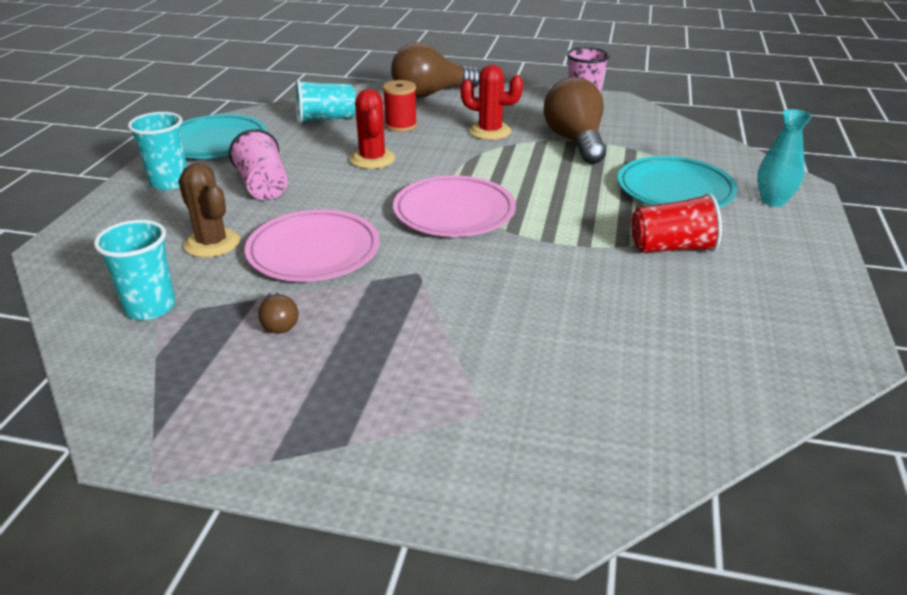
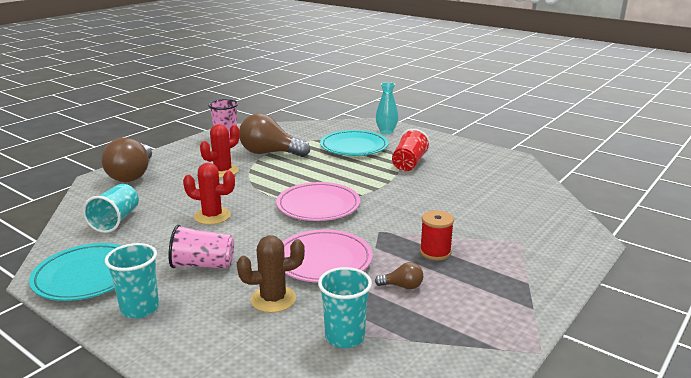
camera: 65 degrees left, 10 degrees down
red spool [383,80,417,132] -> red spool moved to [420,210,454,260]

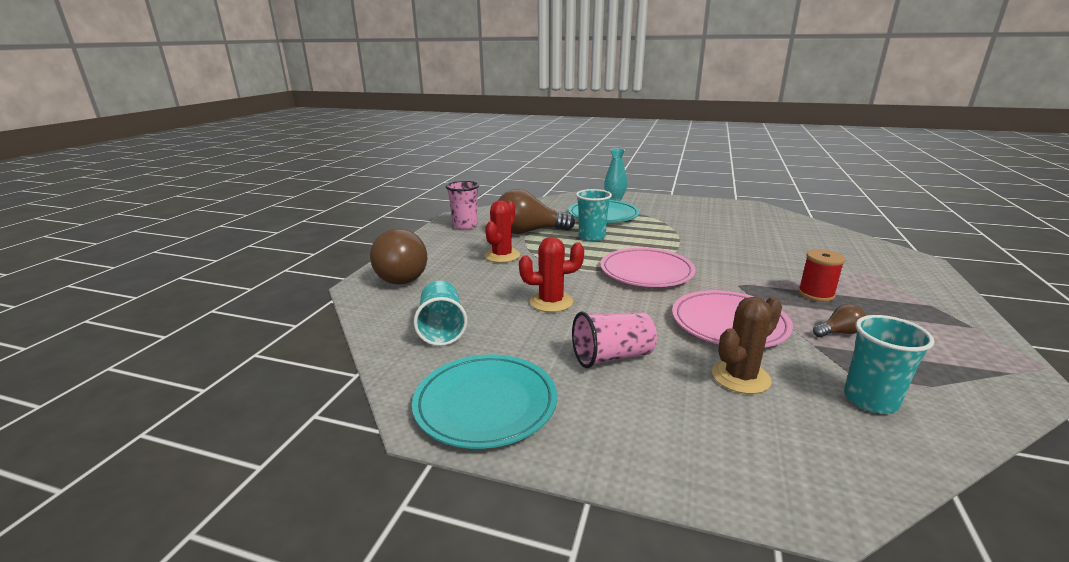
camera: 20 degrees left, 0 degrees up
turquoise cup [105,243,159,319] -> turquoise cup moved to [576,189,612,241]
red cup [392,129,430,171] -> none

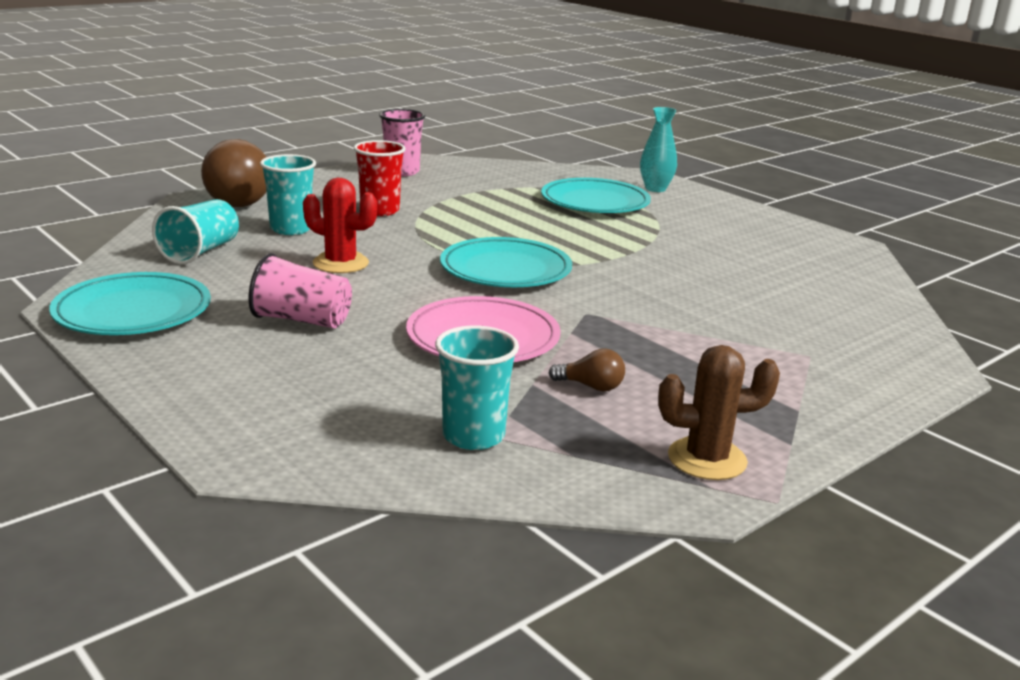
camera: 30 degrees right, 0 degrees up
red cactus [484,200,520,263] -> red cup [354,140,406,216]
brown light bulb [498,189,575,234] -> none
turquoise cup [576,189,612,241] -> turquoise cup moved to [260,154,316,235]
pink plate [600,248,696,287] -> turquoise plate [440,237,572,287]
brown cactus [712,297,782,394] -> brown cactus moved to [658,345,780,480]
red spool [798,249,845,302] -> none

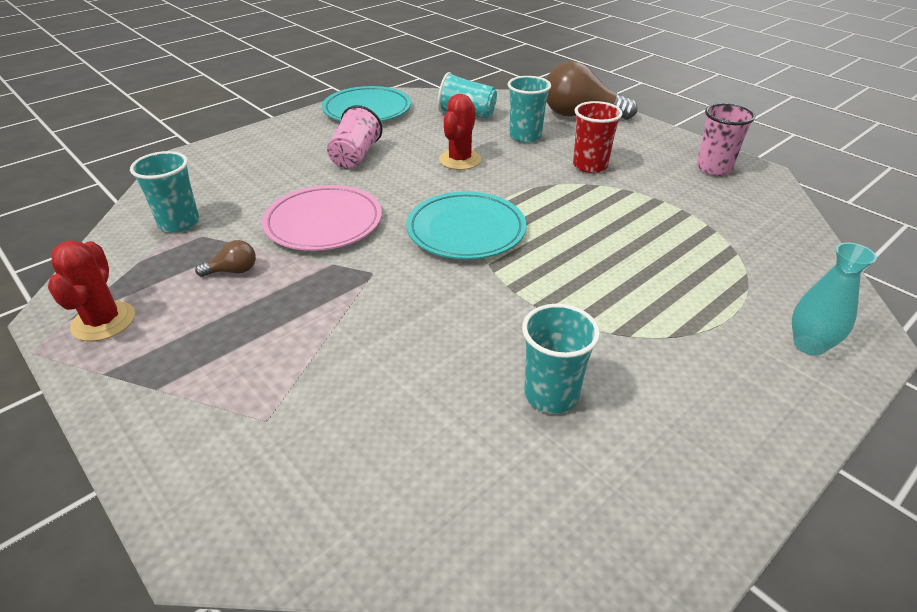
camera: 90 degrees right, 15 degrees up
turquoise plate [541,178,651,213] -> none
brown light bulb [549,349,625,391] -> brown light bulb turned 120 degrees counterclockwise [195,240,256,277]
brown cactus [658,345,780,480] -> red cactus [48,241,135,341]
none -> turquoise cup [522,304,600,414]

